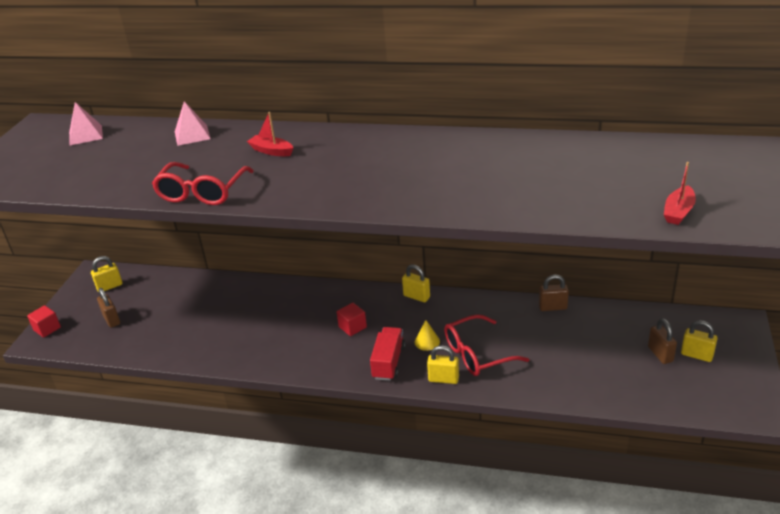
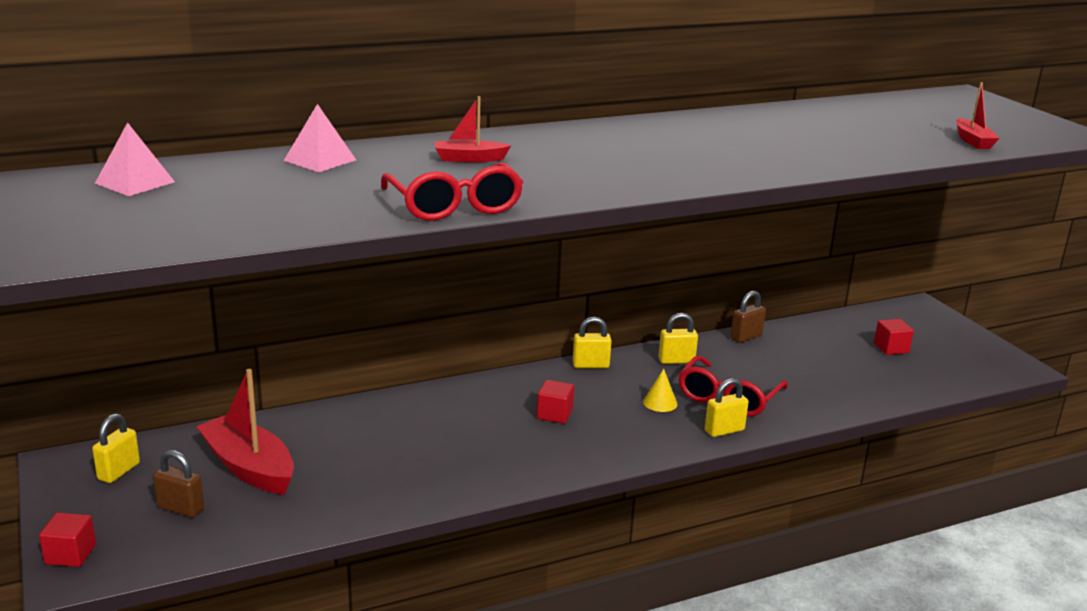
camera: 40 degrees left, 10 degrees down
red truck [370,327,405,381] -> none
brown padlock [648,318,677,364] -> red cube [874,319,914,355]
yellow padlock [681,320,718,362] -> yellow padlock moved to [659,313,698,364]
none -> red boat [196,369,294,495]

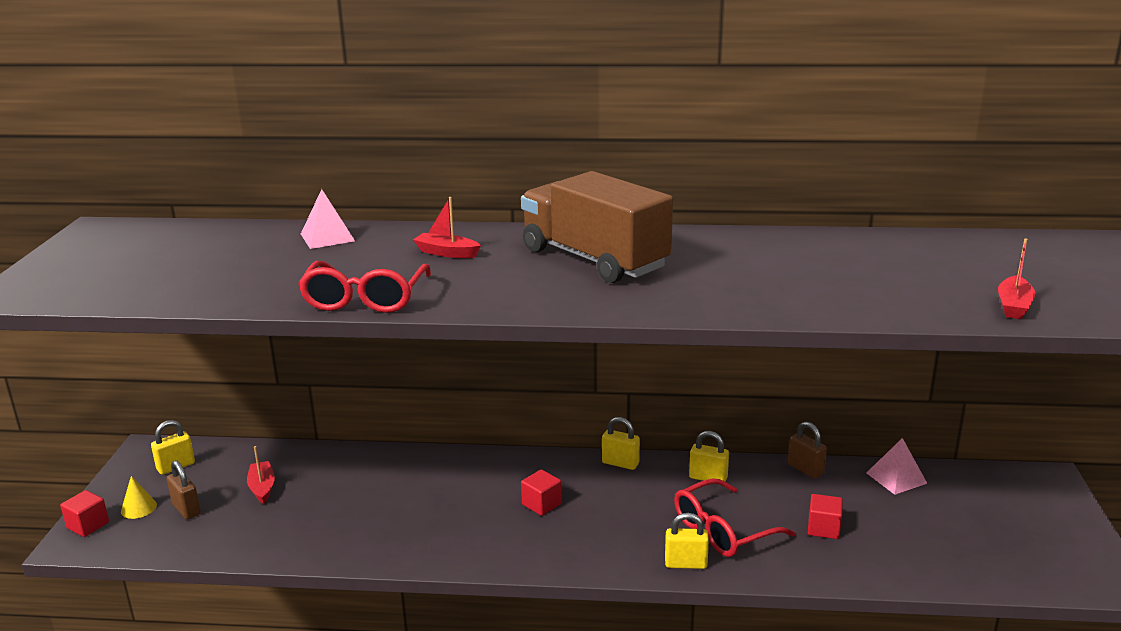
camera: 30 degrees right, 0 degrees up
pink pyramid [95,122,175,196] -> pink pyramid moved to [867,438,927,495]
red boat [196,369,294,495] -> red boat [247,446,275,504], size x0.53
yellow cone [643,368,678,412] -> yellow cone moved to [121,476,157,519]
brown padlock [731,291,766,343] -> brown padlock turned 60 degrees clockwise [788,421,827,478]
red cube [874,319,914,355] -> red cube moved to [808,494,843,539]
none -> brown truck [521,171,673,283]

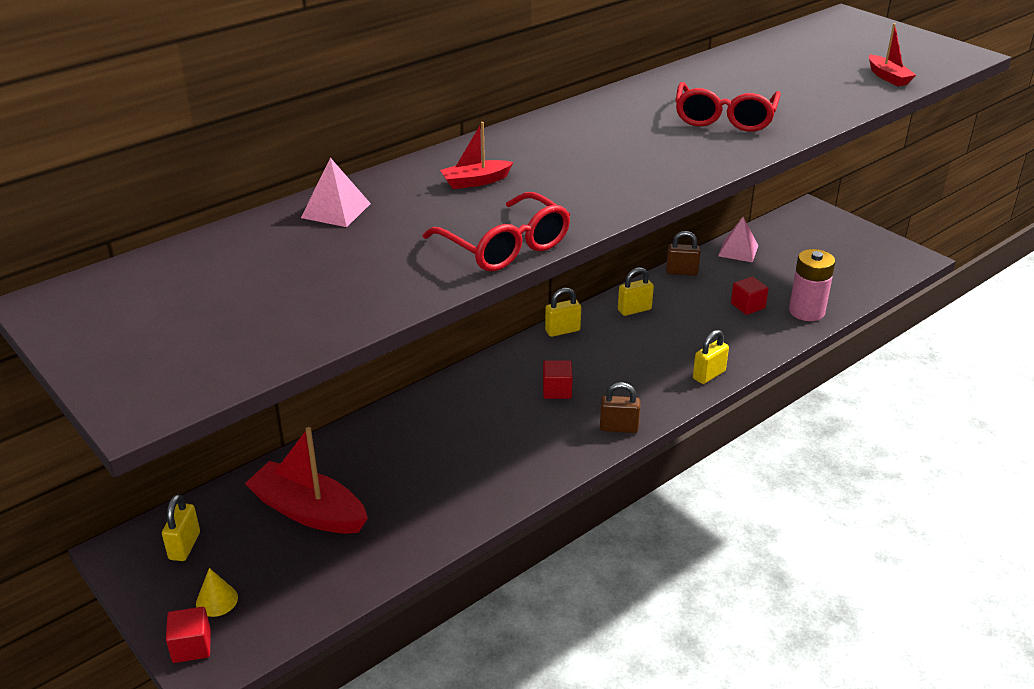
camera: 45 degrees left, 10 degrees up
brown padlock [167,460,201,519] -> brown padlock moved to [600,382,640,433]
red boat [247,446,275,504] -> red boat [245,427,368,534], size x1.89
brown truck [521,171,673,283] -> none
red glasses [674,478,795,557] -> red glasses moved to [675,82,781,132]
none -> pink battery [789,249,835,321]

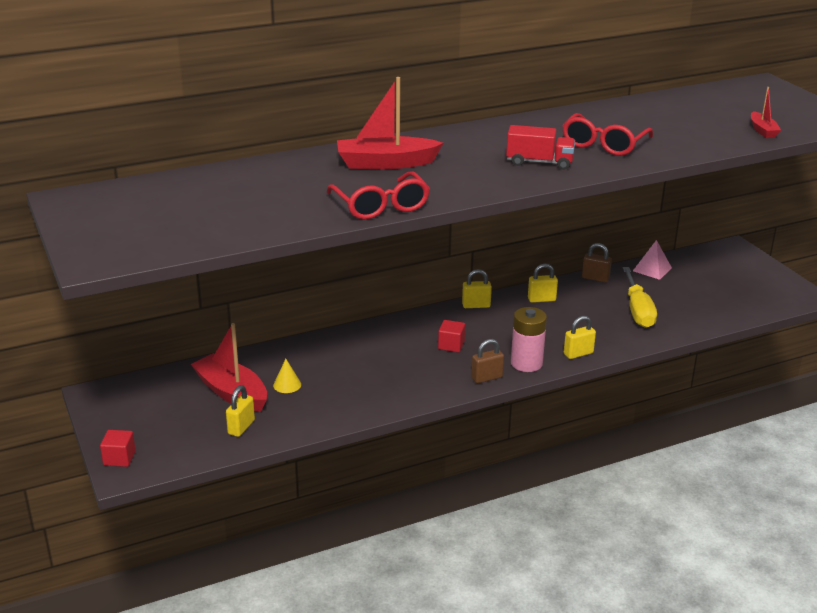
camera: 15 degrees right, 5 degrees down
yellow padlock [162,494,200,561] -> yellow padlock moved to [226,385,255,437]
yellow cone [196,568,238,617] -> yellow cone moved to [273,359,301,393]
pink pyramid [301,158,371,227] -> none
red boat [440,122,513,189] -> red boat [337,77,443,169], size x1.89
brown padlock [600,382,640,433] -> brown padlock turned 45 degrees counterclockwise [471,339,504,383]
red cube [731,276,769,315] -> yellow screwdriver [623,267,657,328]
pink battery [789,249,835,321] -> pink battery moved to [511,307,547,372]
none -> red truck [506,125,575,170]

